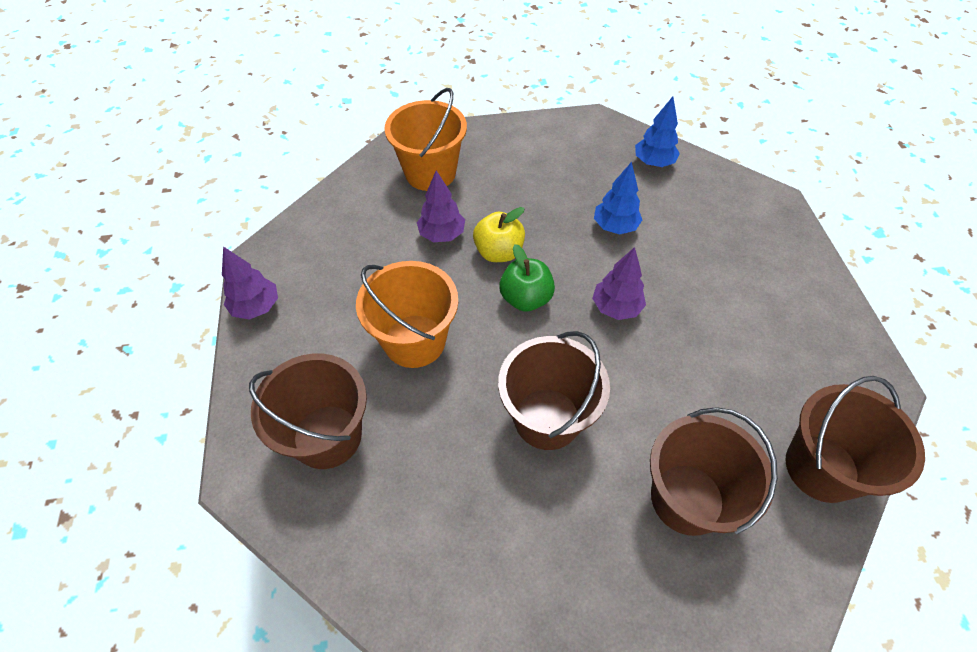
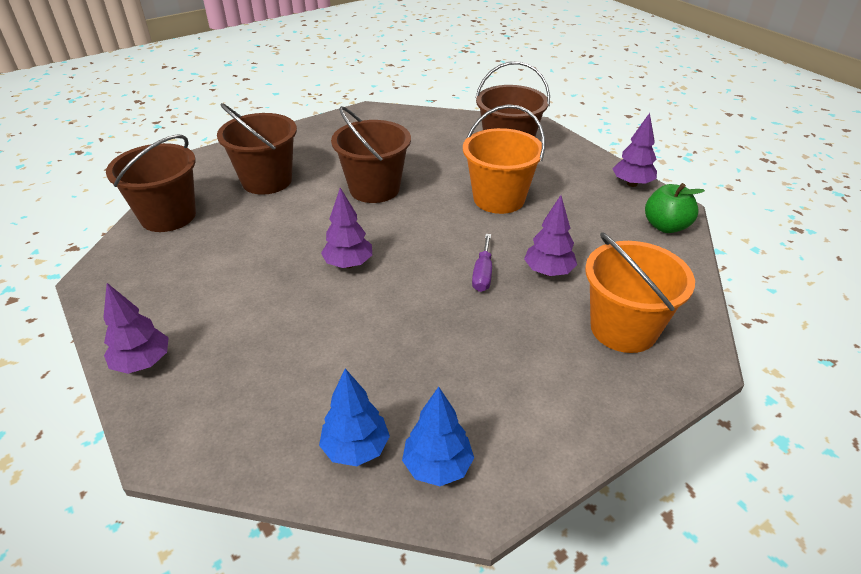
camera: 155 degrees right, 15 degrees down
yellow apple [473,207,525,262] -> purple screwdriver [472,234,492,292]
green apple [499,244,555,312] -> green apple moved to [645,183,705,233]
blue tree [594,162,642,235] -> blue tree moved to [402,387,474,486]
none -> purple tree [103,283,169,374]

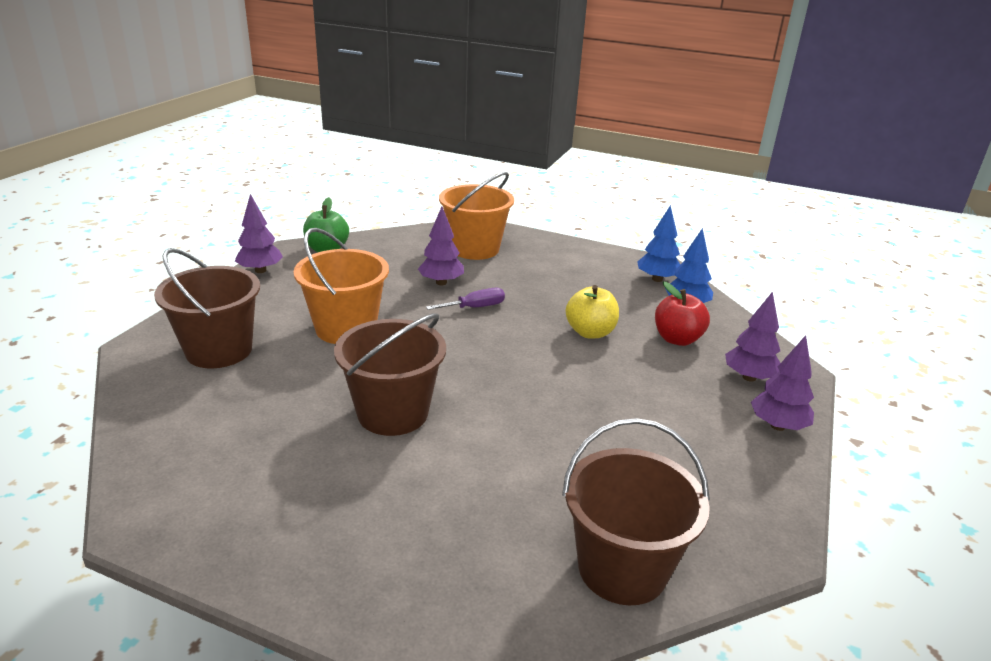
camera: 125 degrees left, 10 degrees down
brown bucket [217,103,297,195] -> none
purple tree [321,188,372,268] -> purple tree moved to [725,292,780,382]
none -> yellow apple [566,285,619,339]
none -> red apple [655,281,710,346]

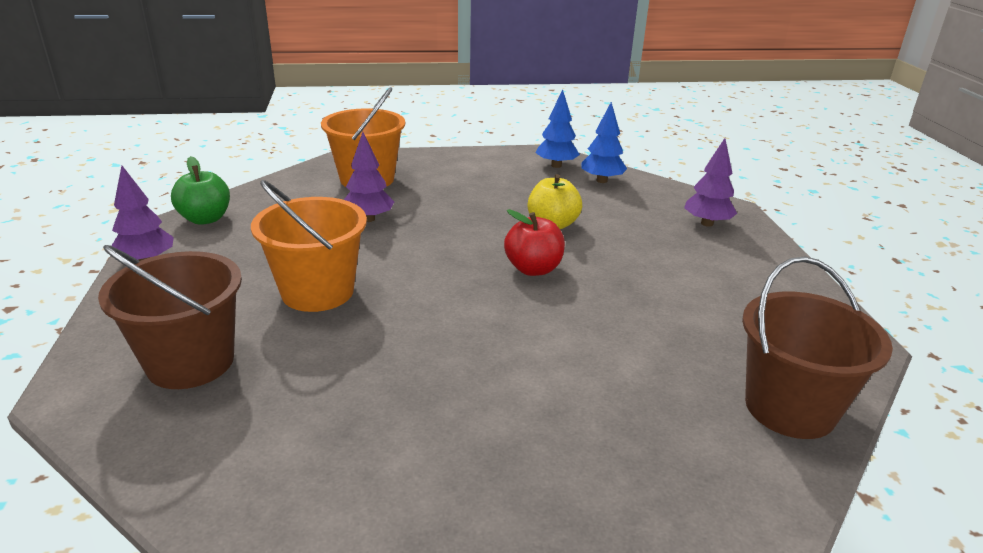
camera: 30 degrees left, 0 degrees up
brown bucket [334,313,446,436] -> none
purple screwdriver [426,288,505,310] -> none
red apple [655,281,710,346] -> red apple moved to [504,209,565,276]
purple tree [751,335,814,431] -> none

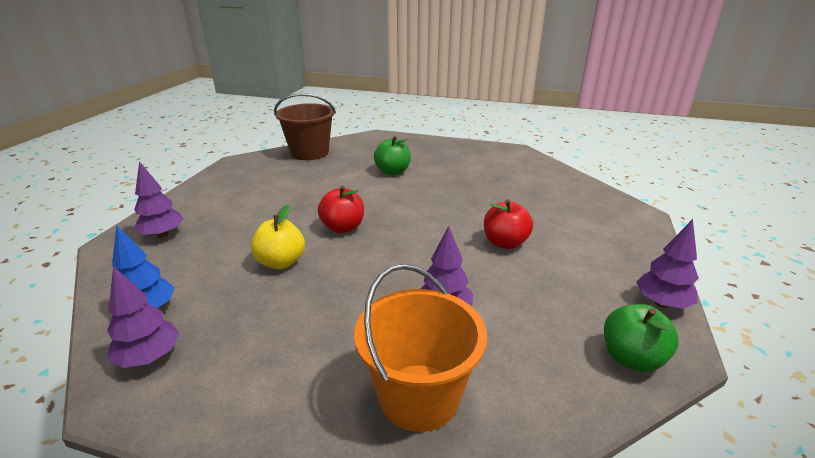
camera: 155 degrees left, 0 degrees up
brown bucket [98,245,242,389] -> none
orange bucket [251,180,367,312] -> red apple [484,199,533,249]
blue tree [536,89,580,168] -> purple tree [107,266,179,368]
none -> green apple [374,136,411,175]

